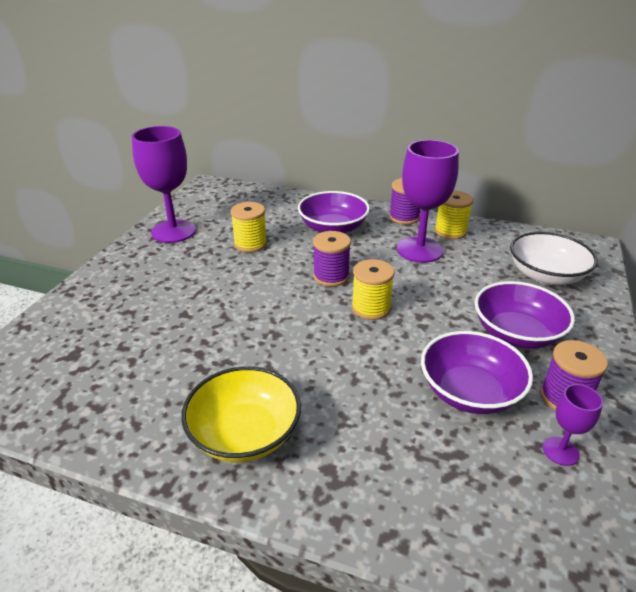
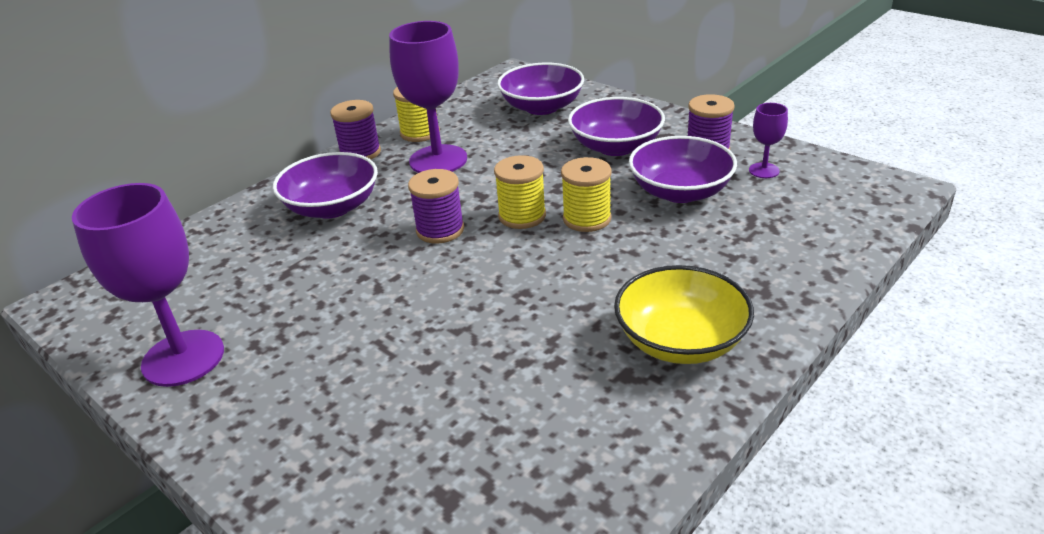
camera: 65 degrees left, 0 degrees up
yellow spool [230,202,267,253] -> yellow spool moved to [561,157,612,232]
white bowl [510,232,598,285] -> purple bowl [497,63,584,115]

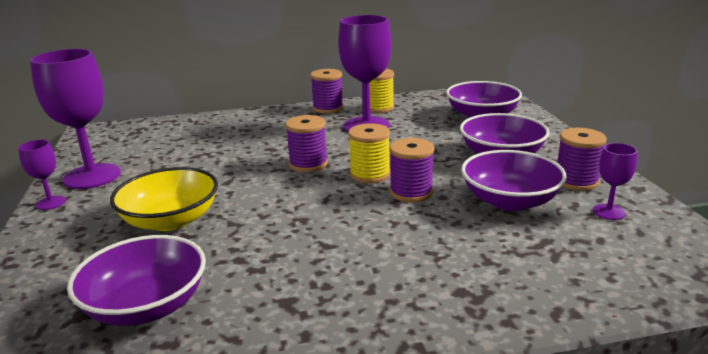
camera: 35 degrees right, 10 degrees down
purple bowl [273,152,378,219] -> purple bowl moved to [67,235,206,326]
yellow spool [561,157,612,232] -> purple spool [389,138,434,202]
yellow bowl [614,265,754,364] -> yellow bowl moved to [110,167,218,231]
none -> purple goblet [18,140,66,210]

